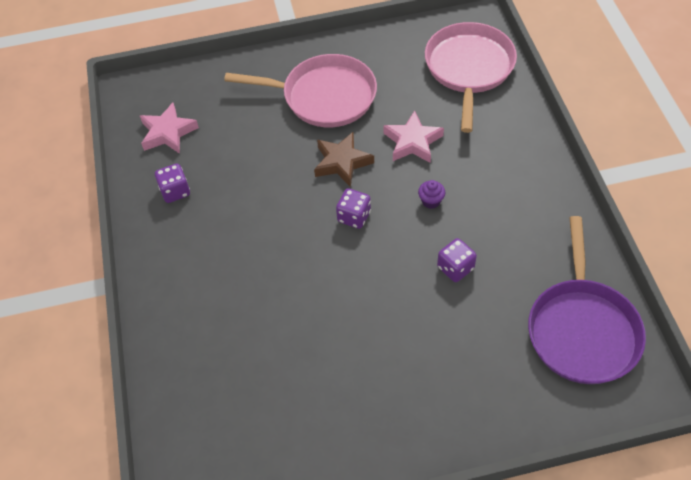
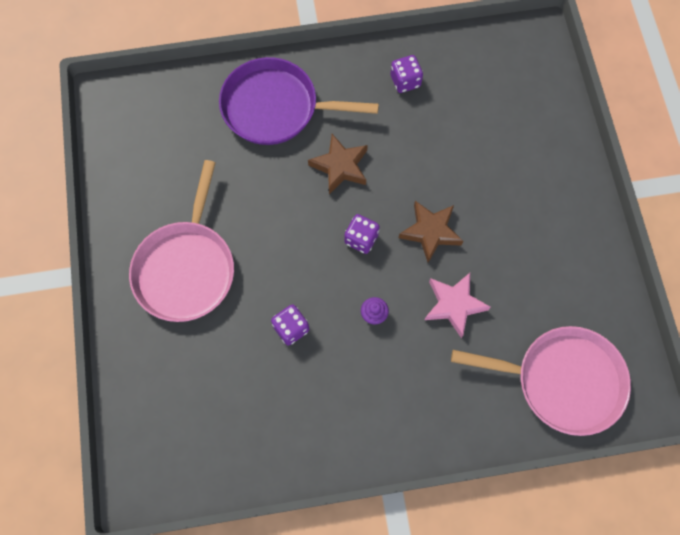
camera: 90 degrees right, 15 degrees up
pink star [140,102,199,154] -> none
pink pan [224,54,377,127] -> pink pan moved to [129,160,234,322]
purple pan [528,216,646,384] -> purple pan moved to [219,57,379,145]
none -> brown star [308,134,368,194]

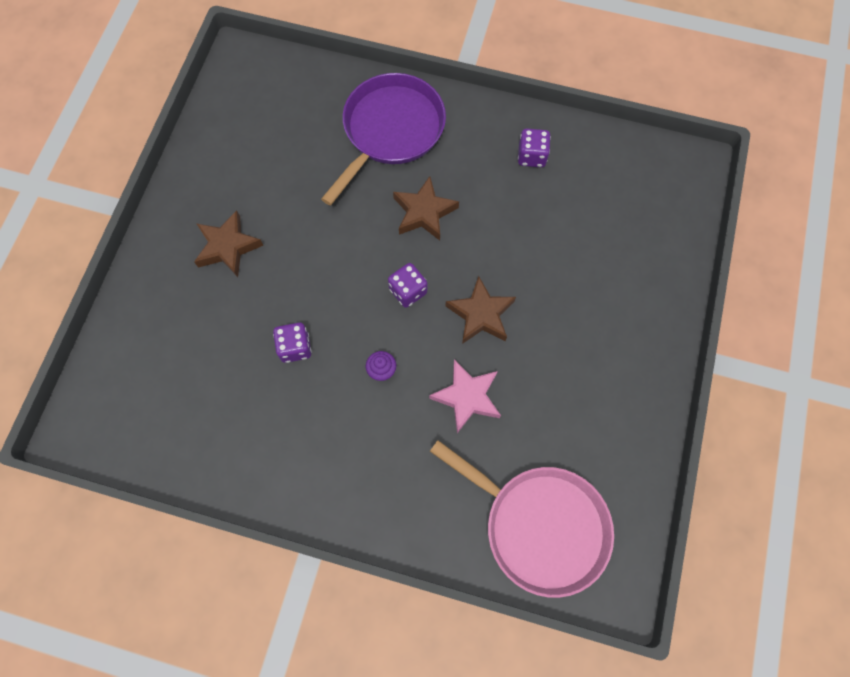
camera: 25 degrees right, 0 degrees up
pink pan [129,160,234,322] -> brown star [194,210,264,277]
purple pan [219,57,379,145] -> purple pan turned 90 degrees clockwise [321,73,446,206]

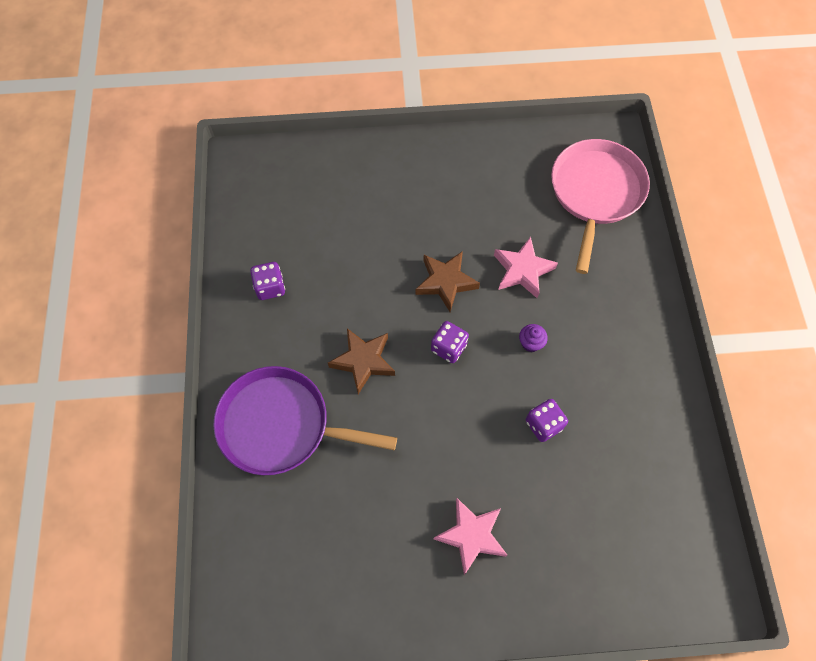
camera: 110 degrees left, 5 degrees down
brown star [194,210,264,277] -> pink star [434,498,507,575]

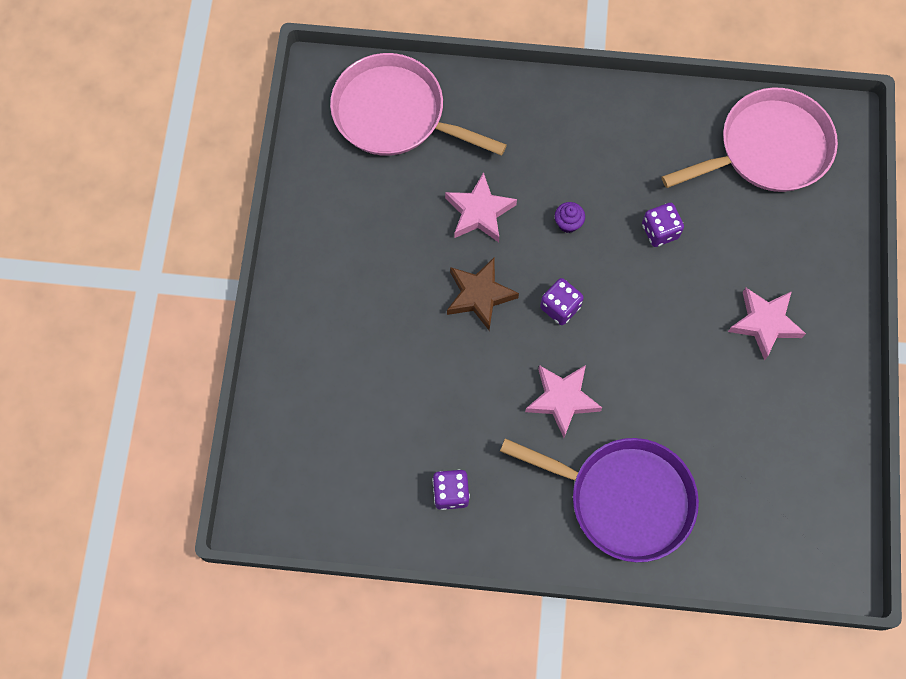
camera: 80 degrees left, 5 degrees up
purple pan [213,366,397,475] -> purple pan turned 90 degrees counterclockwise [500,438,699,562]
brown star [328,328,395,394] -> pink star [525,365,602,438]
none -> pink pan [662,88,838,192]

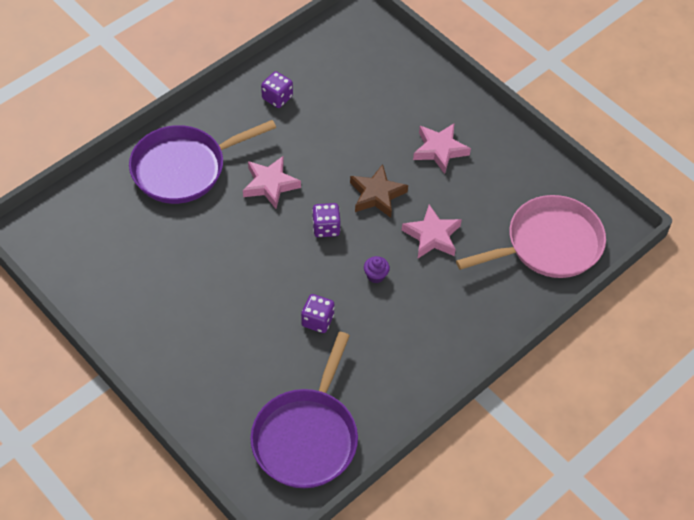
camera: 130 degrees right, 15 degrees down
pink pan [662,88,838,192] -> purple pan [250,332,358,488]
pink star [728,288,806,361] -> pink star moved to [413,124,471,174]

